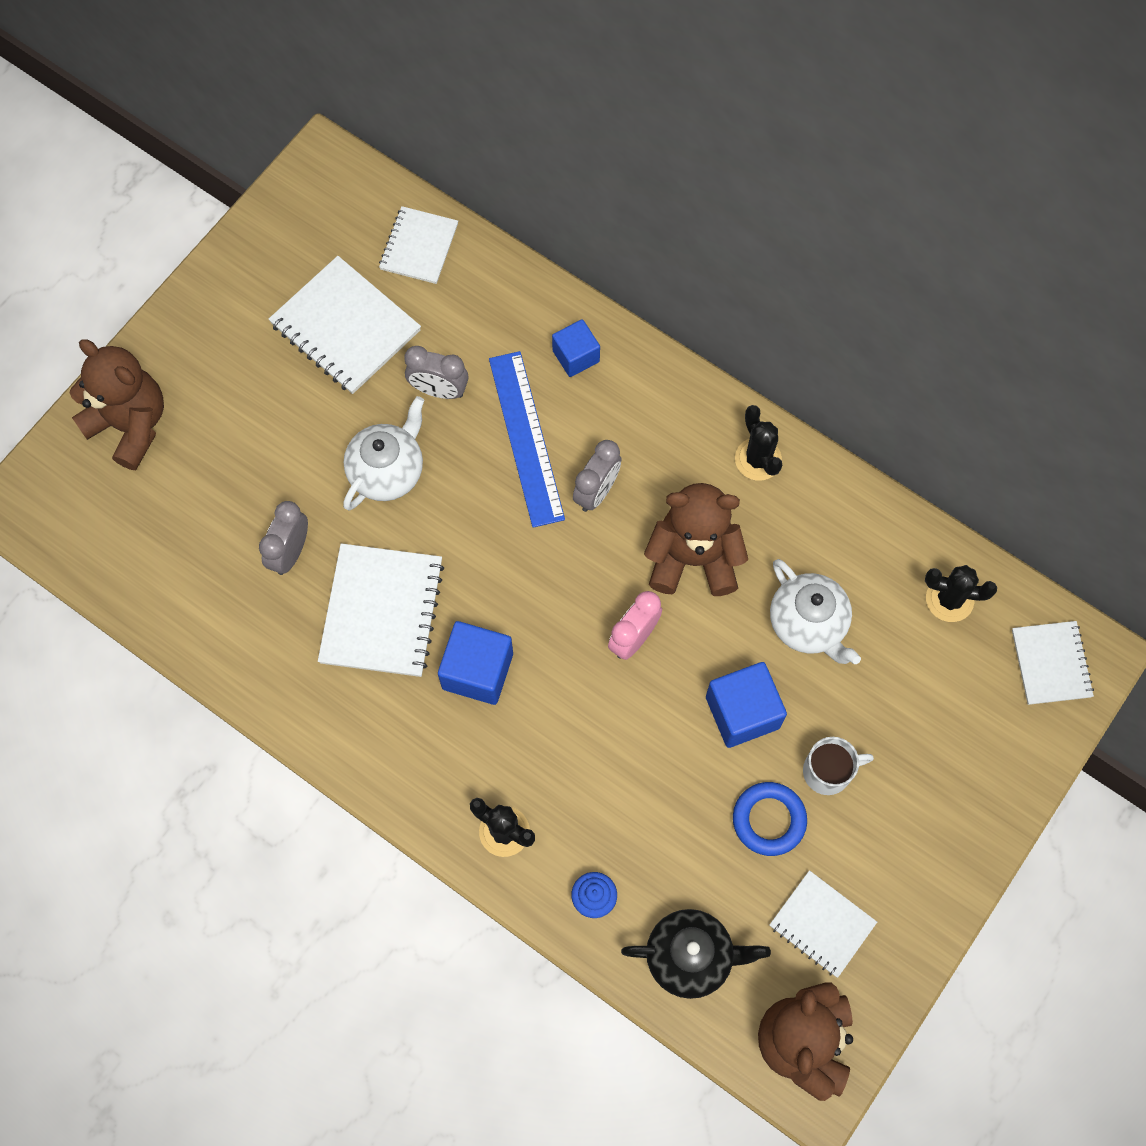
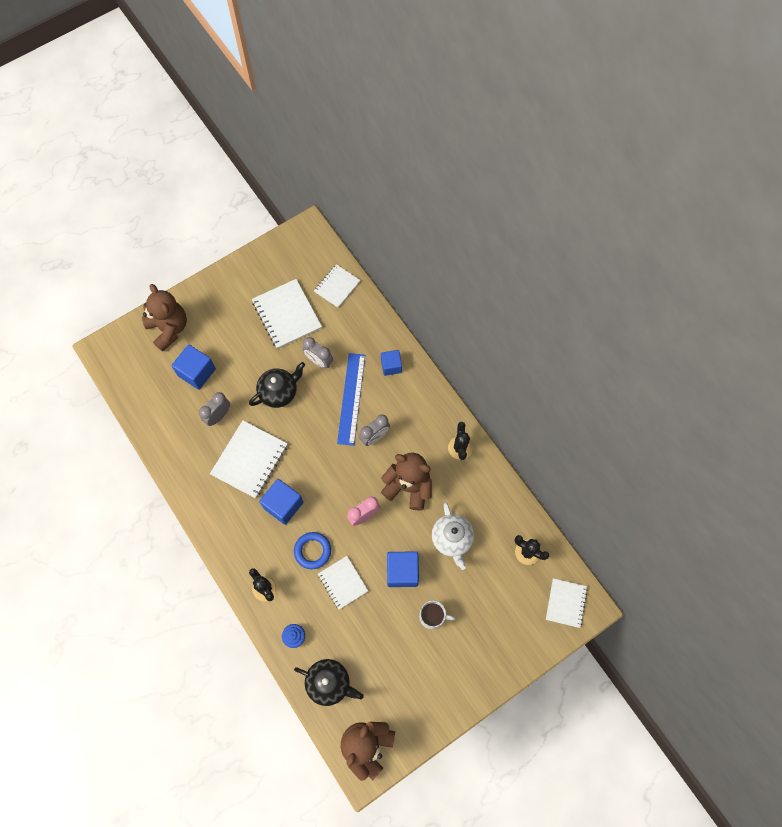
camera: 20 degrees right, 0 degrees up
white teapot [343,396,424,511] -> black teapot [249,362,305,408]
blue ring [733,782,807,856] -> blue ring moved to [294,532,331,569]
white notebook [770,870,877,978] -> white notebook moved to [318,556,368,610]
none -> blue cube [171,345,216,390]

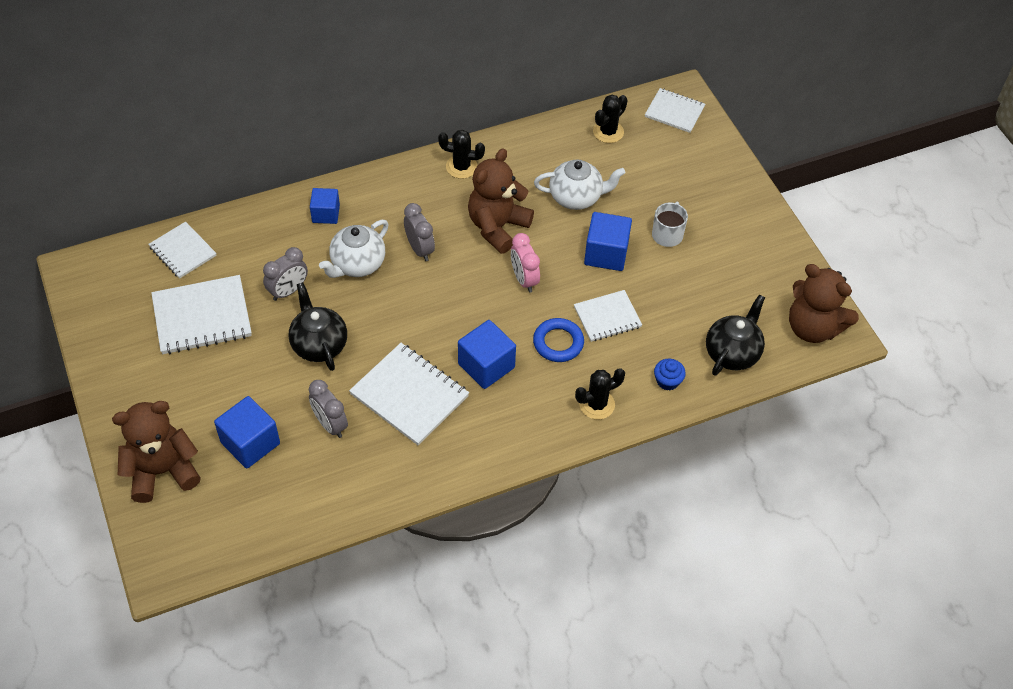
camera: 80 degrees left, 15 degrees down
blue ruler [337,353,365,446] -> white teapot [319,220,389,278]

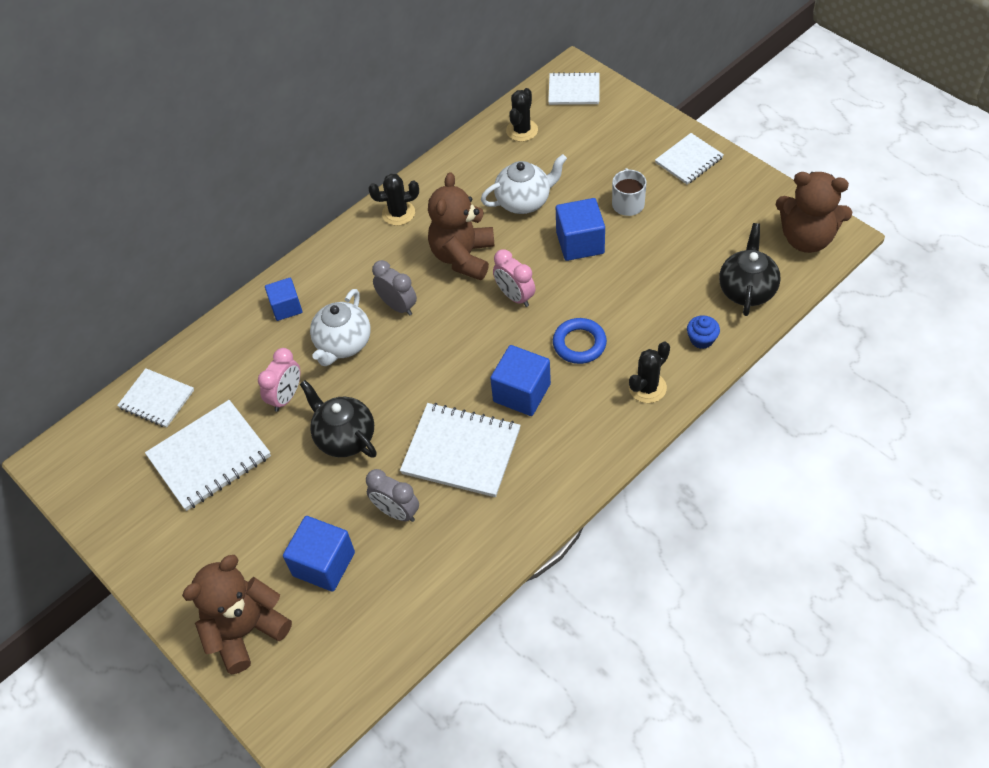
camera: 15 degrees left, 0 degrees up
grey clock [263,247,308,301] -> pink clock [258,348,300,412]
white notebook [574,290,642,342] -> white notebook moved to [655,133,724,185]

